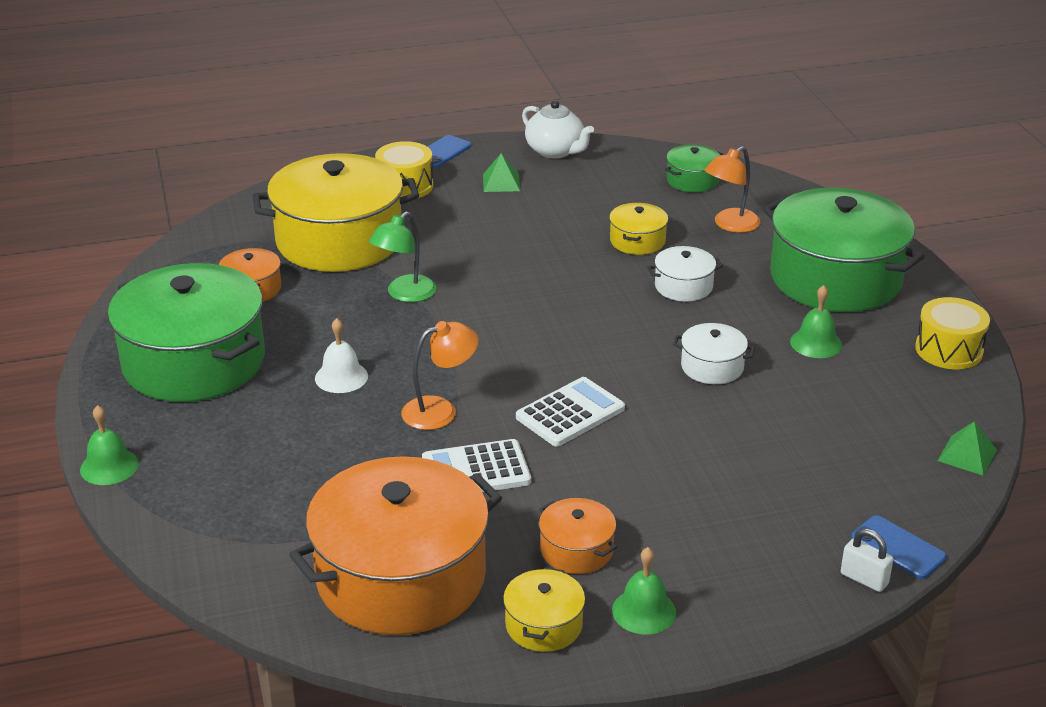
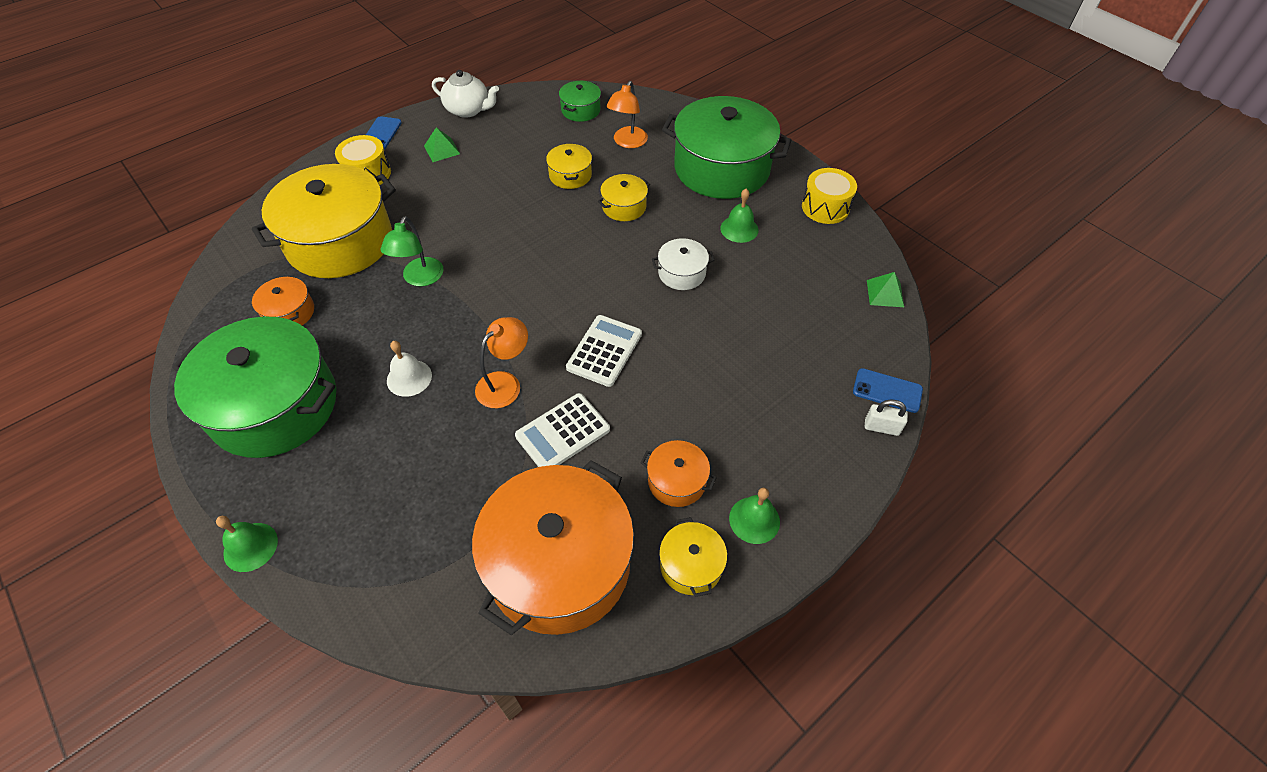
camera: 25 degrees left, 20 degrees up
white pot [647,246,723,302] -> yellow pot [598,174,650,221]

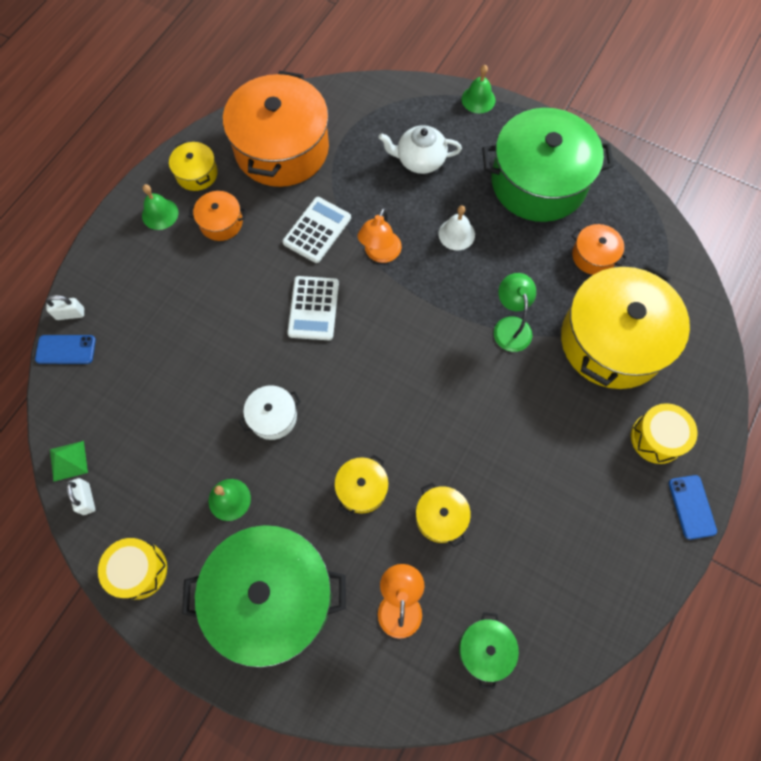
camera: 160 degrees right, 15 degrees up
green pyramid [424,127,460,162] -> none
white teapot [432,70,499,118] -> white teapot moved to [379,125,462,174]
none -> white padlock [66,478,95,515]

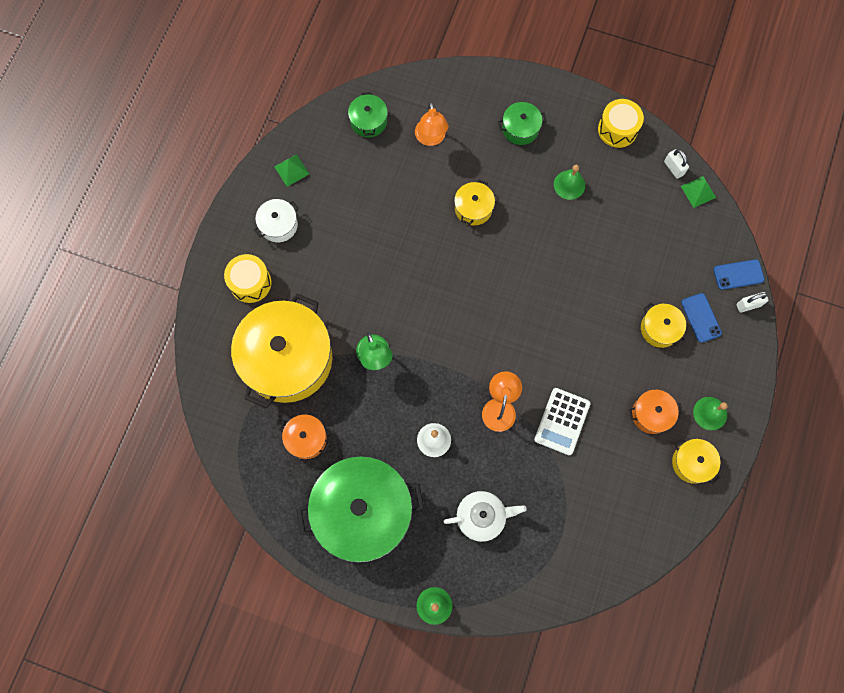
camera: 170 degrees right, 5 degrees up
green pot [182,525,346,667] -> green pot [498,102,547,145], size x0.44
orange pot [223,71,329,187] -> none
white pot [239,385,301,440] -> white pot moved to [254,199,299,242]
white calculator [287,276,339,340] -> none
yellow pot [416,482,471,547] -> yellow pot moved to [641,303,686,348]
blue phone [669,475,717,540] -> blue phone moved to [681,293,722,343]
none -> green pyramid [275,154,309,187]

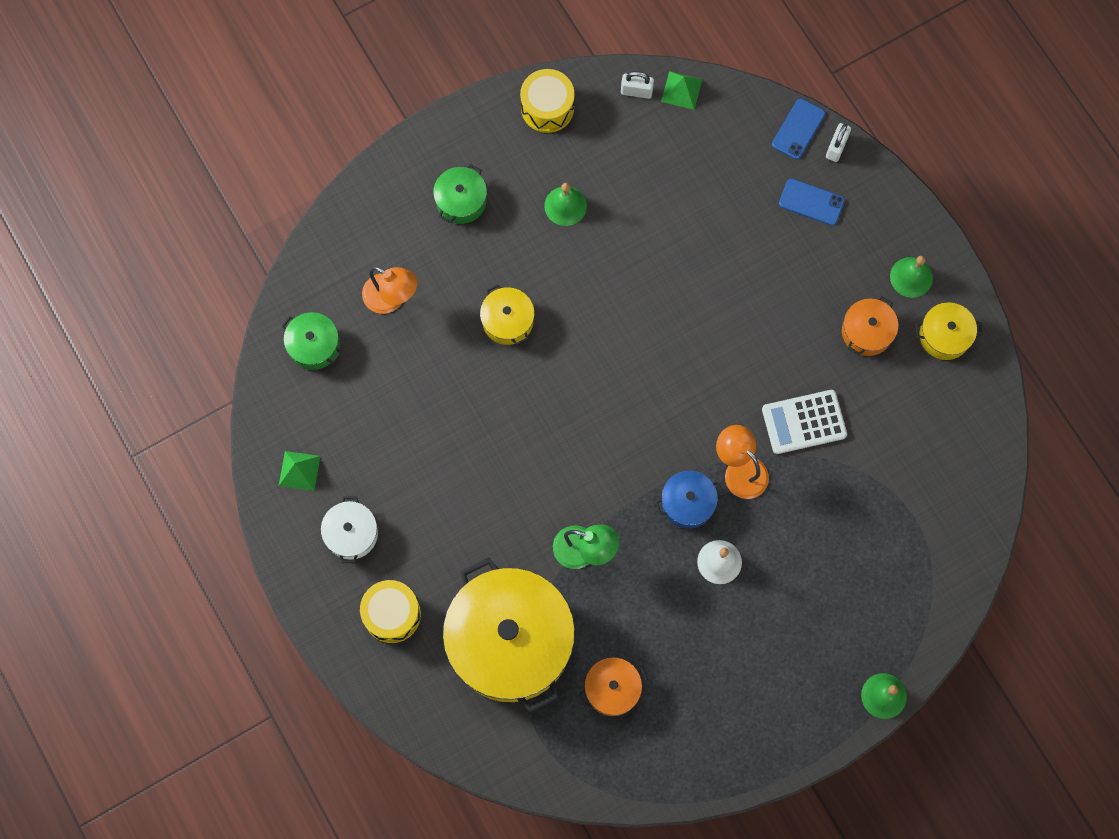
camera: 50 degrees left, 0 degrees up
green pot [297,456,424,563] -> none
white teapot [443,491,527,542] -> none
white calculator [534,388,590,455] -> white calculator turned 105 degrees clockwise [762,390,847,454]
yellow pot [641,303,686,348] -> none
none -> blue pot [655,471,724,529]

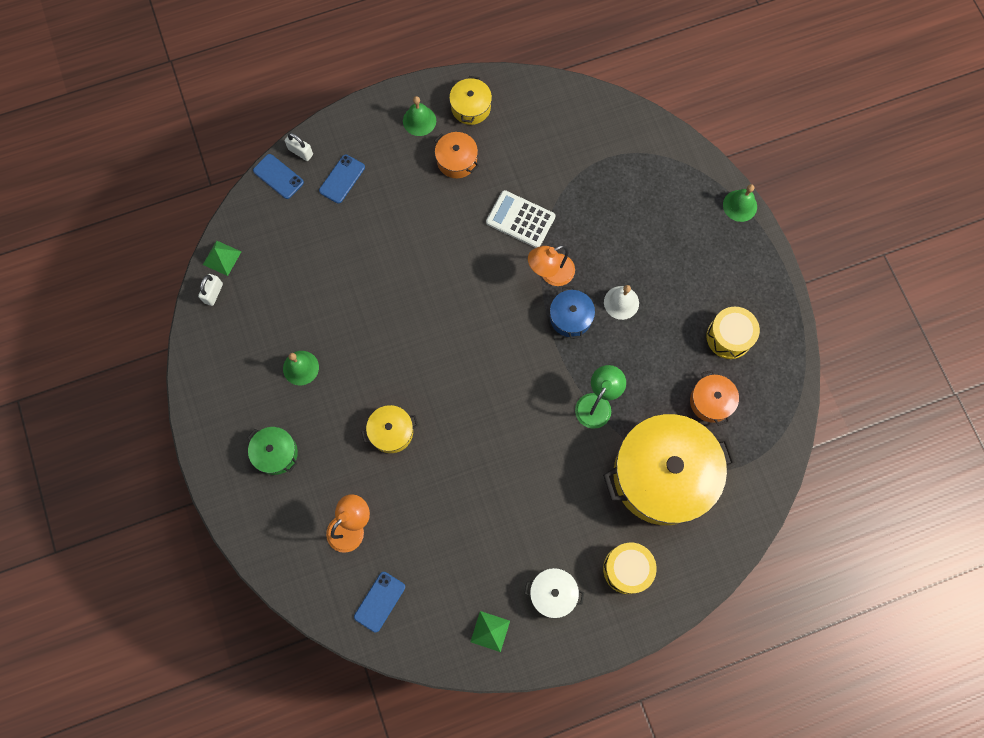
camera: 80 degrees left, 0 degrees up
green pot [281,312,342,370] -> blue phone [354,572,405,632]
yellow drum [520,69,575,133] -> yellow drum moved to [707,307,760,359]
white calculator [762,390,847,454] -> white calculator turned 120 degrees clockwise [486,190,555,248]

